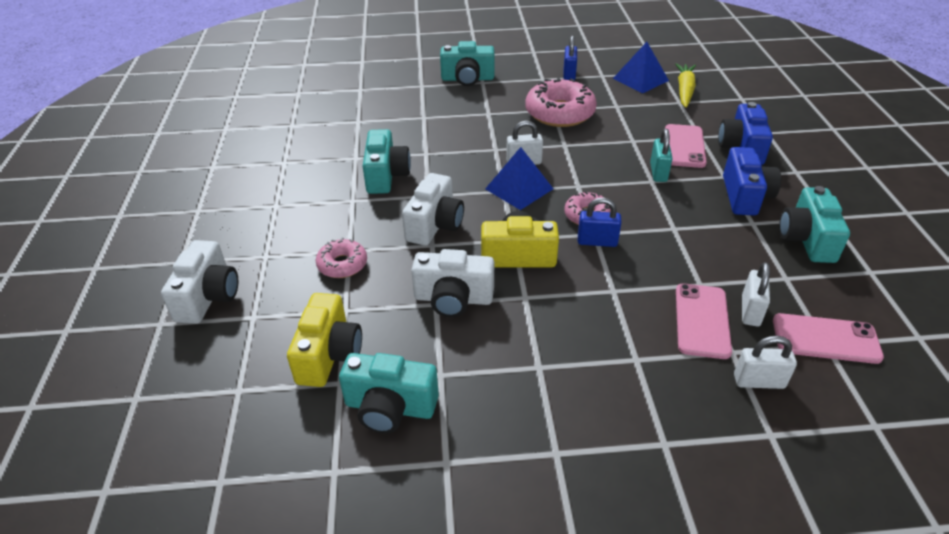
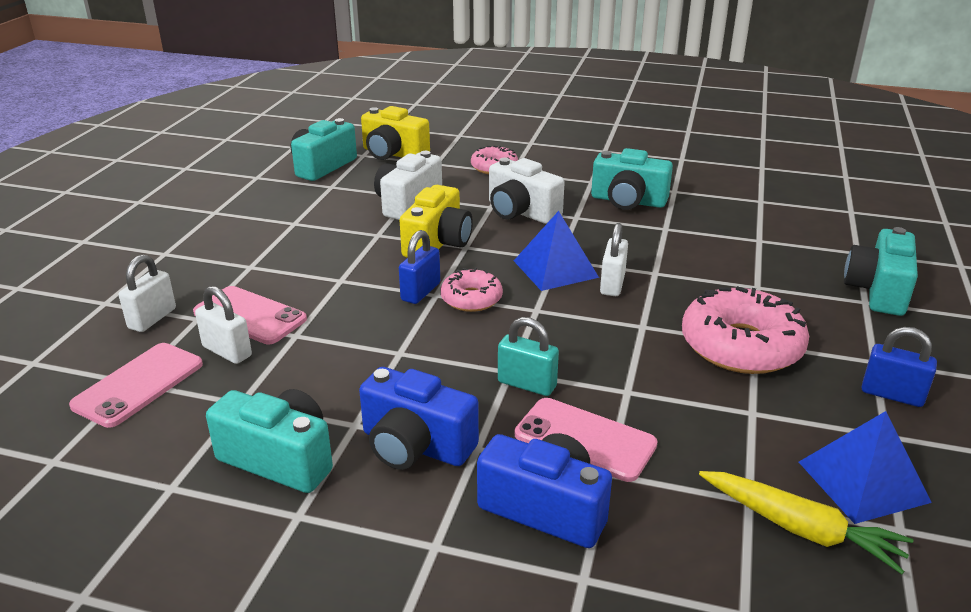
camera: 110 degrees right, 10 degrees down
white camera [161,240,238,324] -> none

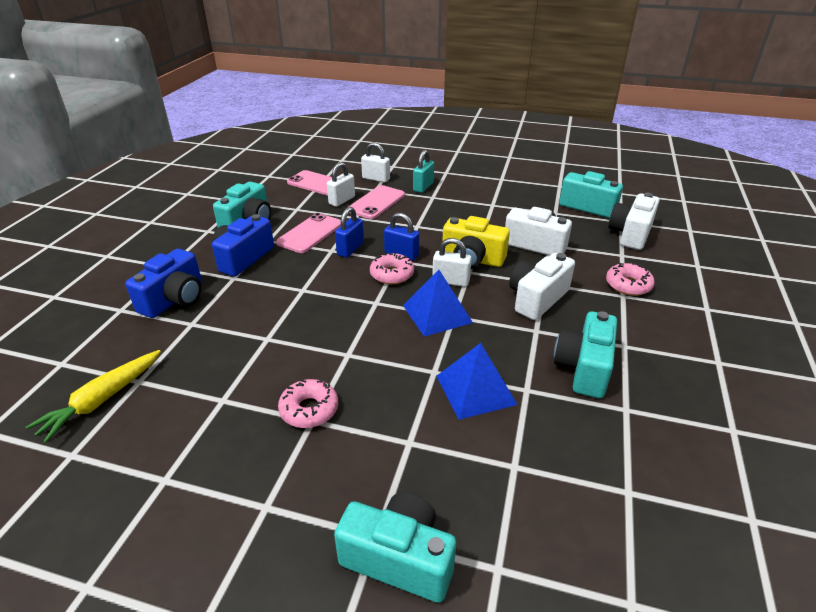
camera: 90 degrees right, 5 degrees up
yellow camera [361,106,430,160] -> white camera [608,193,659,250]
turquoise padlock [498,317,559,396] -> turquoise padlock moved to [413,149,434,193]
pink phone [515,398,658,482] -> pink phone moved to [276,213,341,253]
white padlock [600,223,628,296] -> white padlock moved to [432,238,472,287]
pink donut [682,286,809,374] -> pink donut [278,379,338,428], size x0.55
blue pyramid [799,411,932,524] -> blue pyramid moved to [436,343,518,420]
blue padlock [862,327,937,407] -> blue padlock moved to [335,207,364,257]

